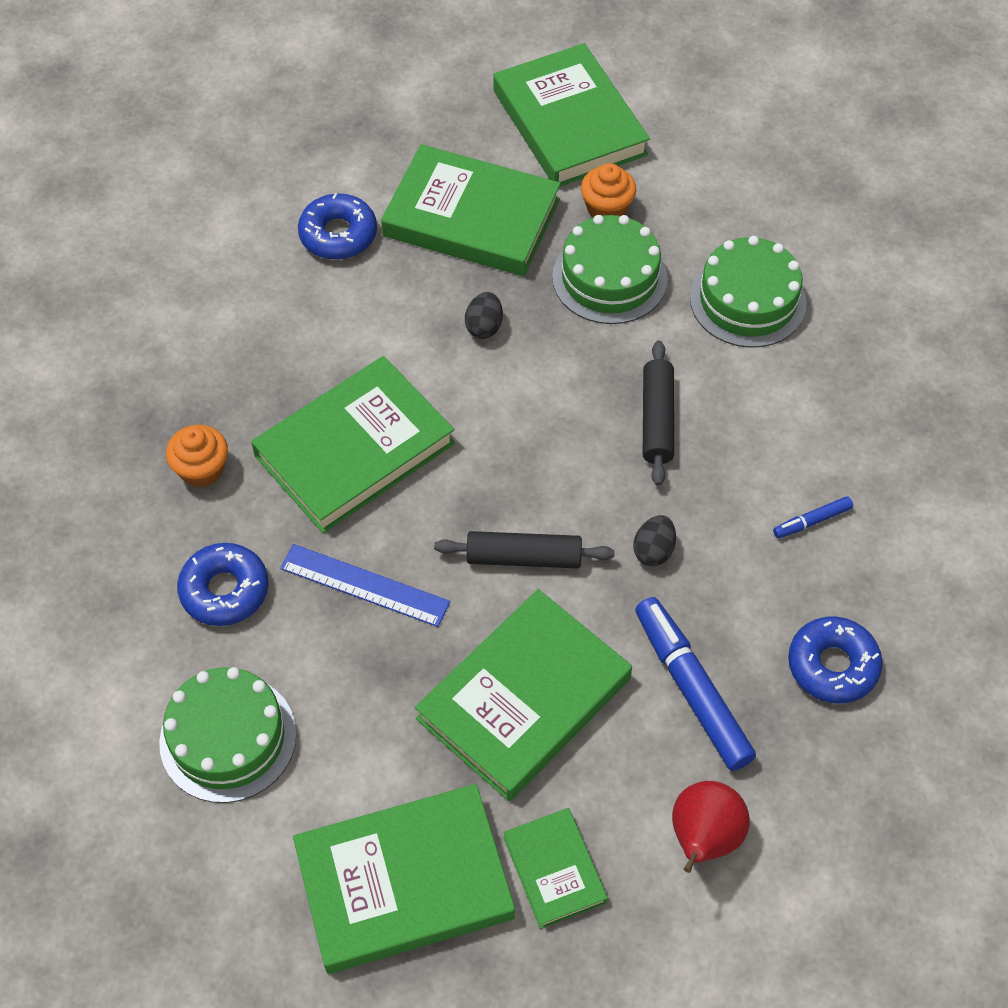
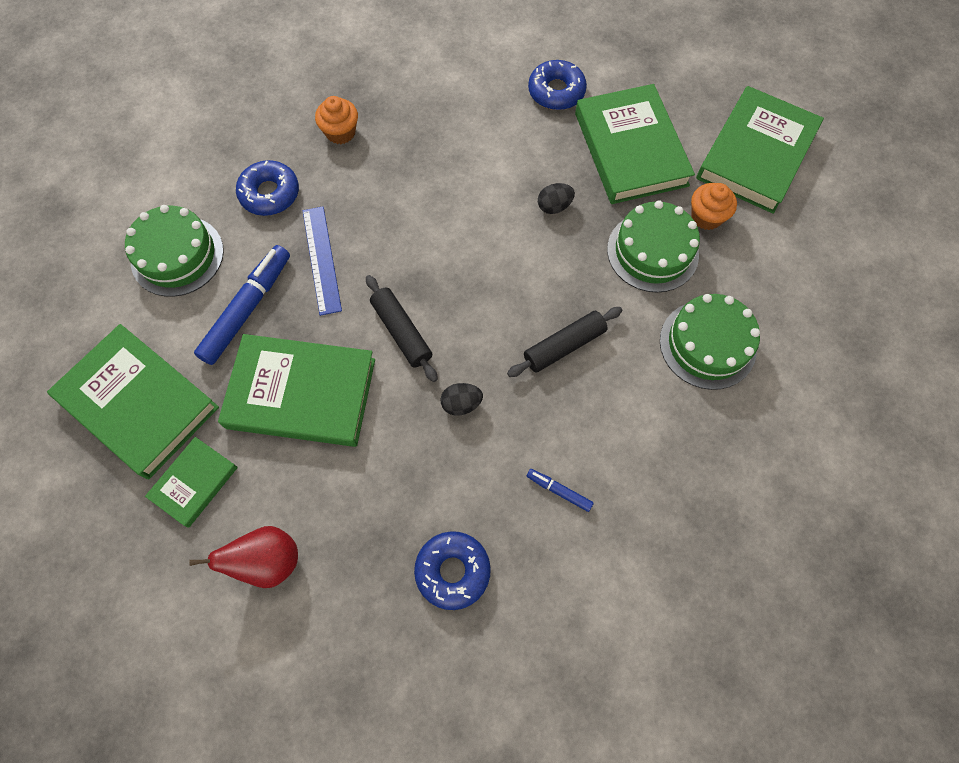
camera: 55 degrees right, 10 degrees up
green book [251,356,455,533] -> none
blue marker [635,597,756,771] -> blue marker moved to [194,245,290,365]

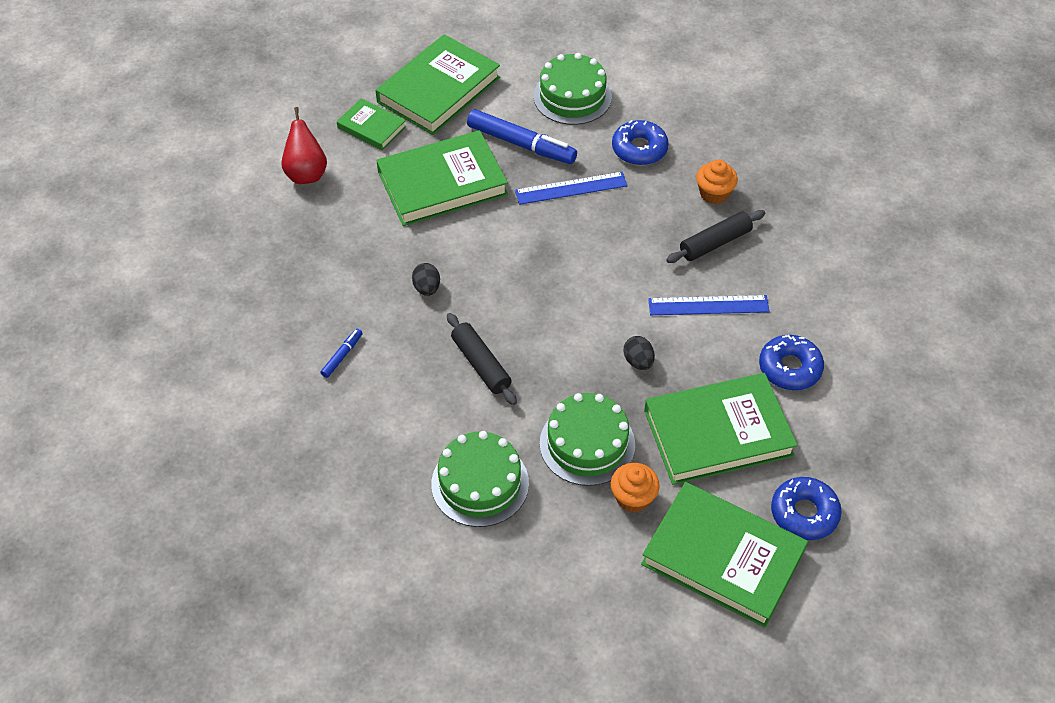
camera: 90 degrees right, 15 degrees down
green book [218,334,375,447] -> green book turned 60 degrees clockwise [376,130,508,226]
black rolling pin [366,275,438,382] -> black rolling pin moved to [666,210,765,263]
blue donut [414,531,491,610] -> blue donut moved to [771,477,842,540]
none -> blue ruler [648,295,770,315]

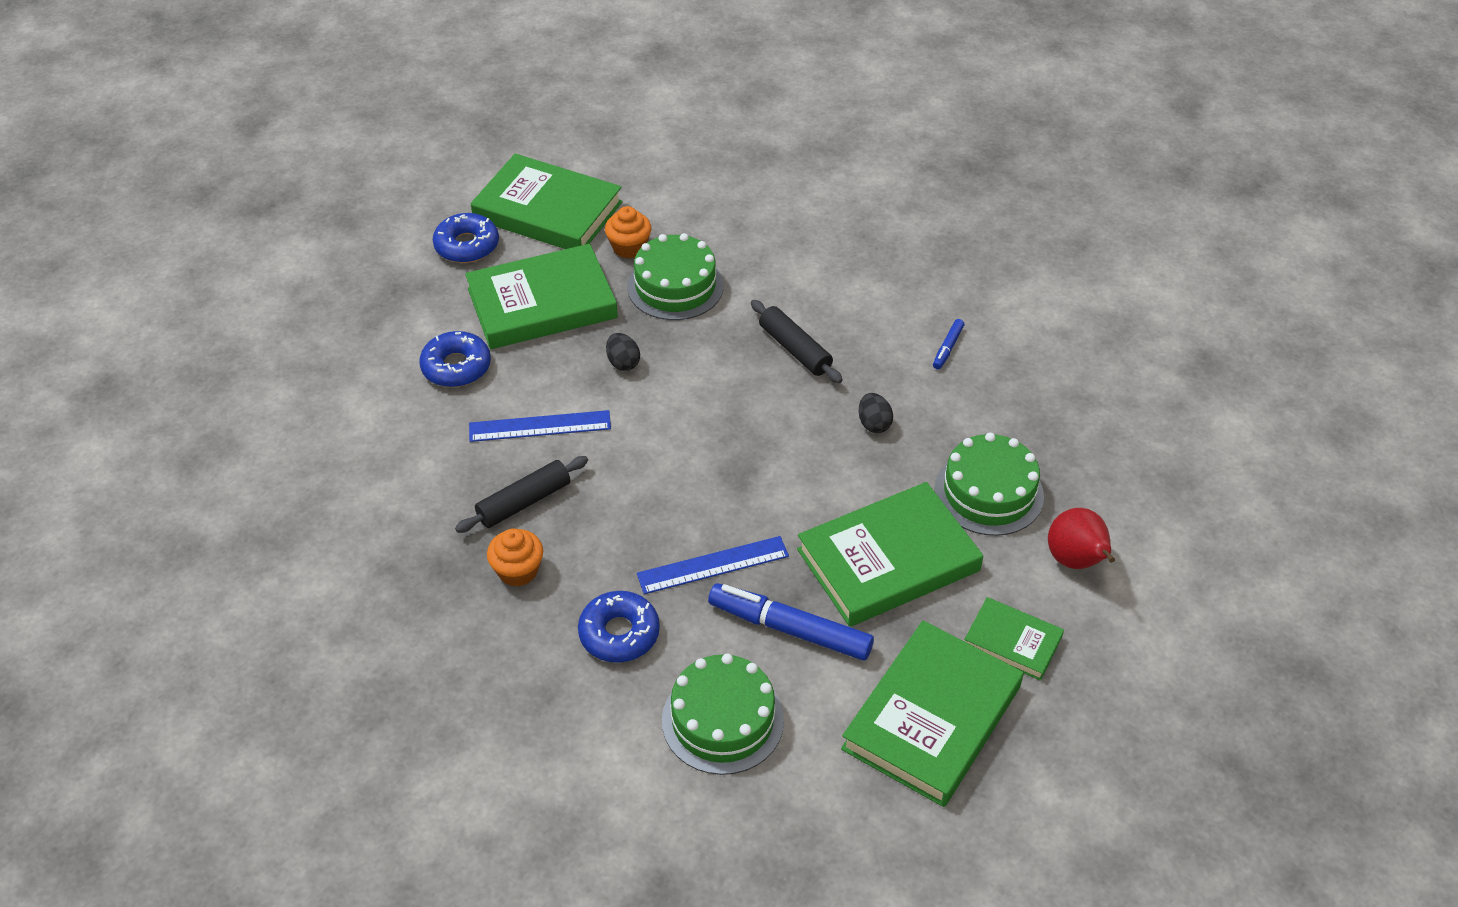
camera: 175 degrees right, 5 degrees down
green cake [431,431,529,527] -> green cake moved to [935,433,1044,536]

